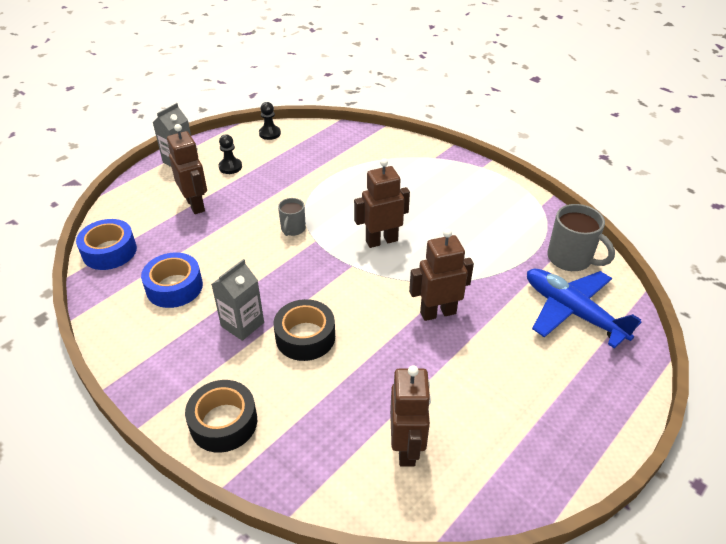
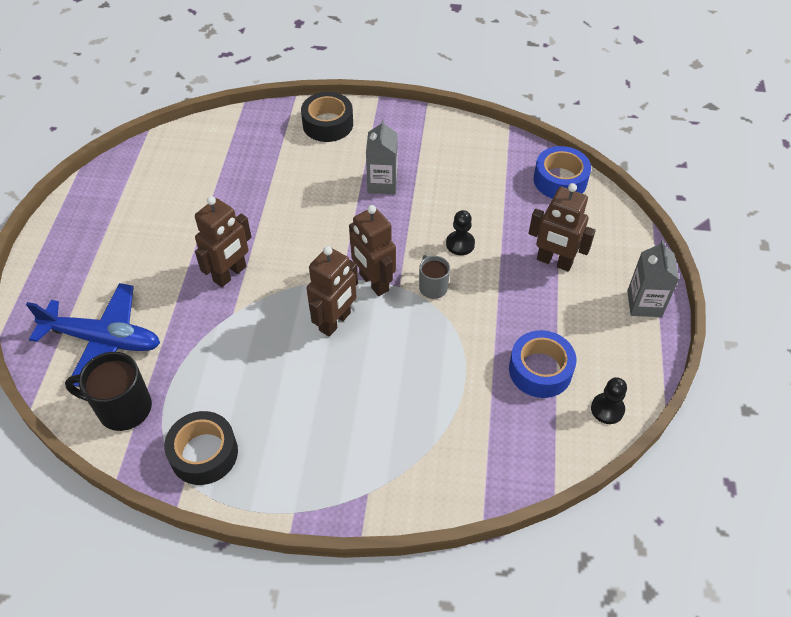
camera: 145 degrees right, 10 degrees up
blue tape [141,253,203,308] -> blue tape moved to [509,330,576,398]
black pawn [218,134,242,174] -> black pawn moved to [446,210,475,255]
black tape [273,299,335,361] -> black tape moved to [164,411,238,485]
brown robot [390,365,431,467] -> brown robot moved to [349,205,396,296]
grey mug [547,204,615,271] -> black mug [65,352,152,431]

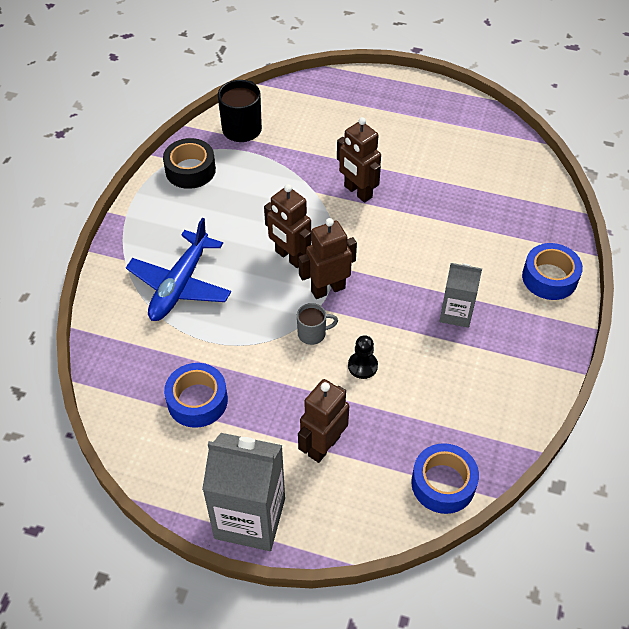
camera: 100 degrees right, 0 degrees up
blue plane [26,283,160,387] -> blue plane moved to [126,218,231,321]
black tape [301,92,353,142] -> blue tape [522,243,583,300]
black pawn [591,377,627,424] -> none
grey carton [627,240,679,317] -> grey carton [202,433,285,551], size x1.70

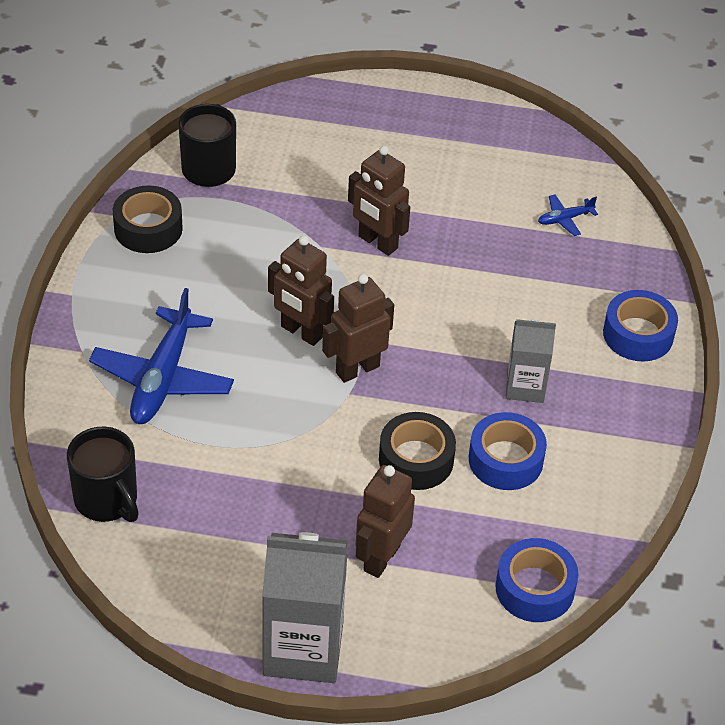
camera: 10 degrees left, 5 degrees down
blue tape [164,363,228,428] -> blue tape moved to [469,412,547,490]
grey mug [297,303,338,345] -> none
black pawn [348,335,378,379] -> black tape [379,412,456,490]
none -> black mug [67,426,139,522]
none -> blue plane [538,194,598,236]

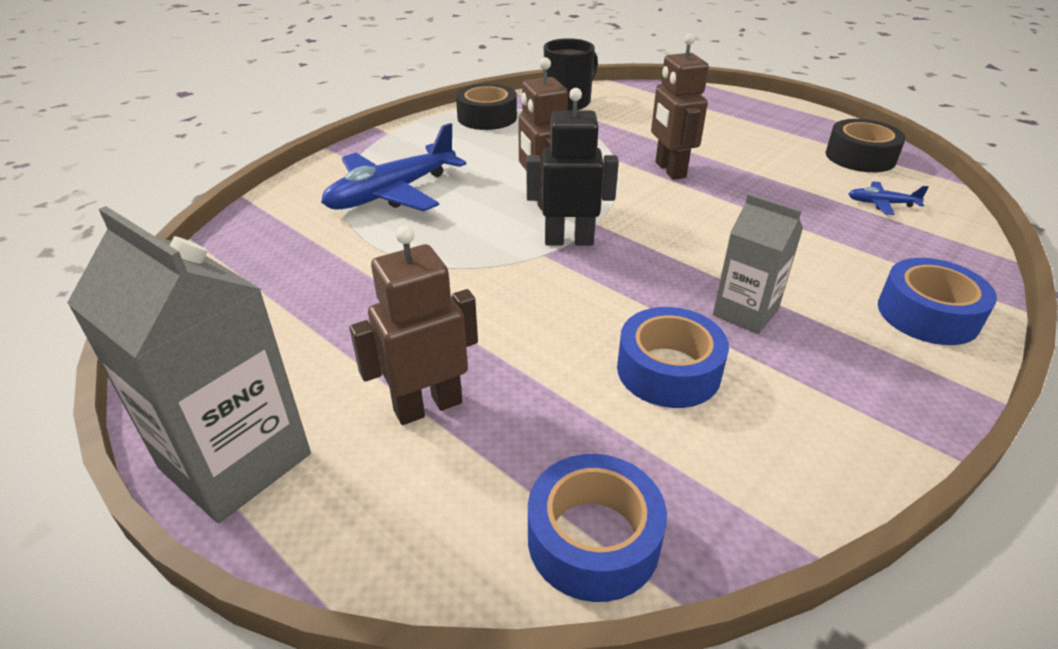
camera: 35 degrees right, 10 degrees down
black mug [67,426,139,522] -> none
brown robot [322,274,394,383] -> black robot [527,88,619,246]
black tape [379,412,456,490] -> black tape moved to [825,119,906,172]

